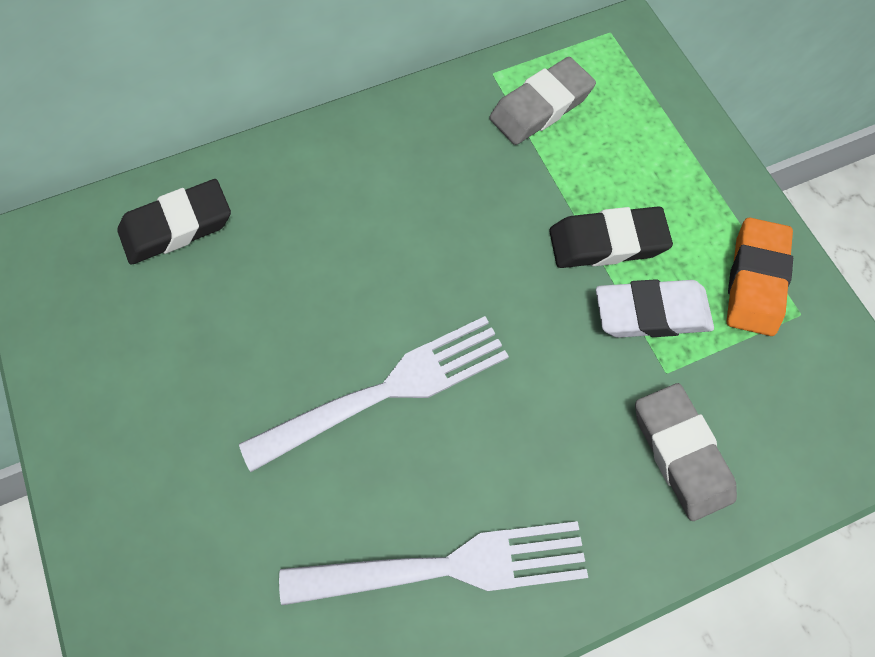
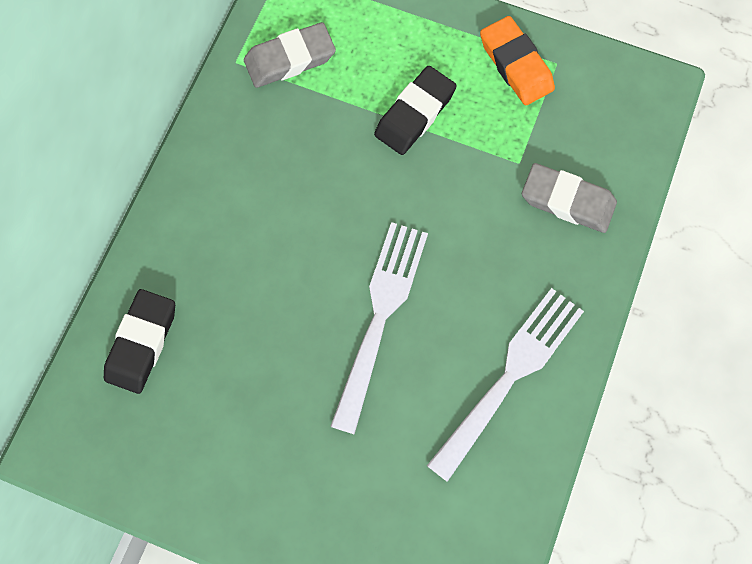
camera: 45 degrees left, 5 degrees up
grey eraser [489,57,596,145] -> grey eraser turned 60 degrees clockwise [244,22,336,88]
white eraser [596,279,714,338] -> none

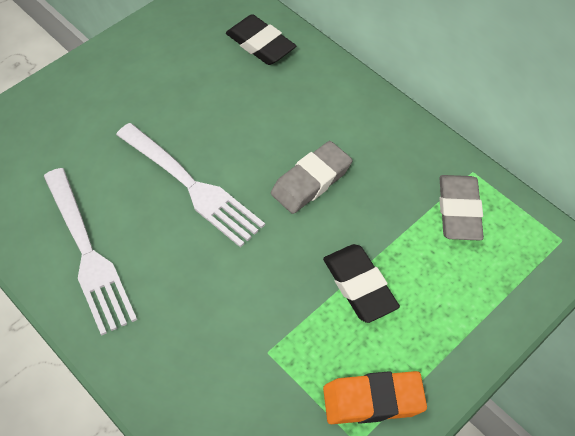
camera: 115 degrees right, 15 degrees down
grey eraser [522,163,617,233] -> grey eraser moved to [271,141,352,214]

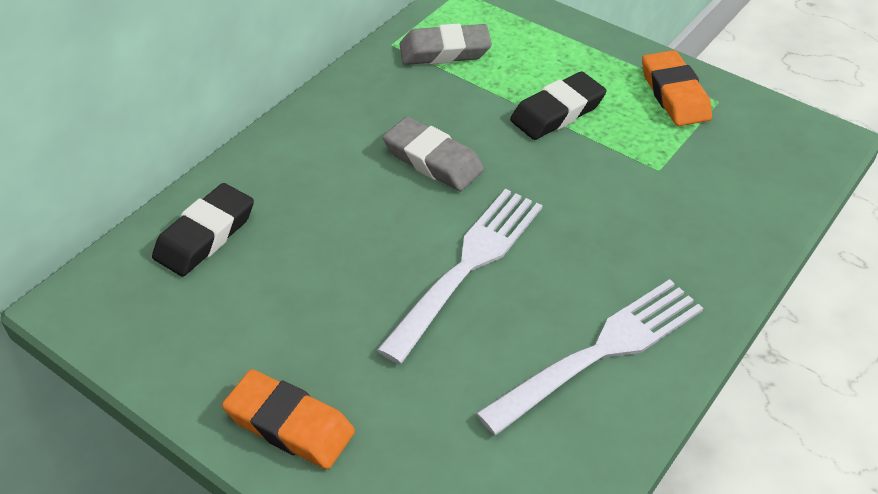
camera: 100 degrees left, 10 degrees down
none -> orange eraser [222,369,355,469]

